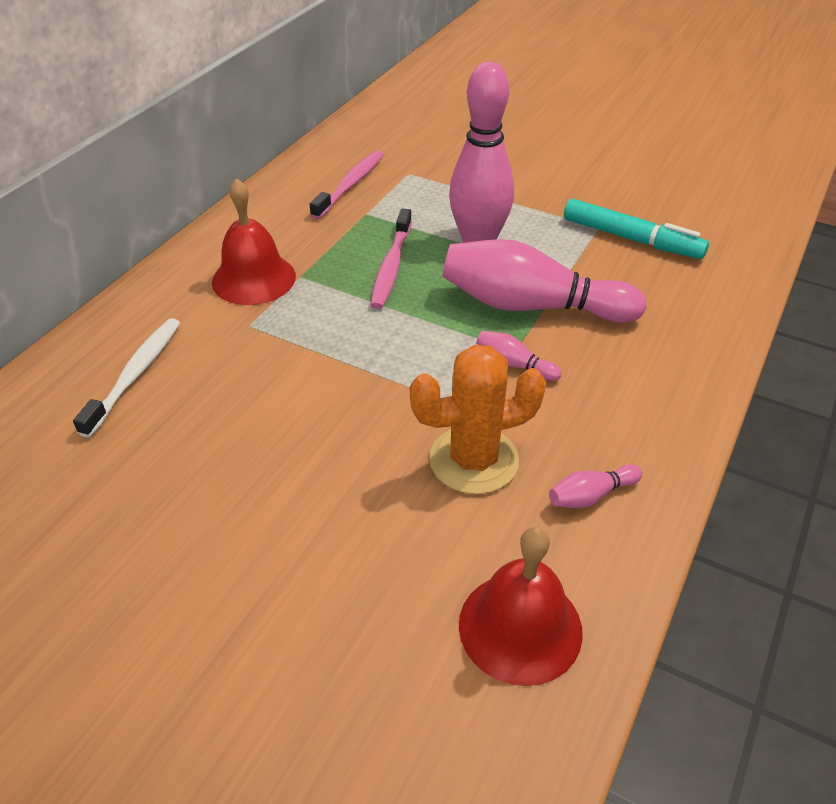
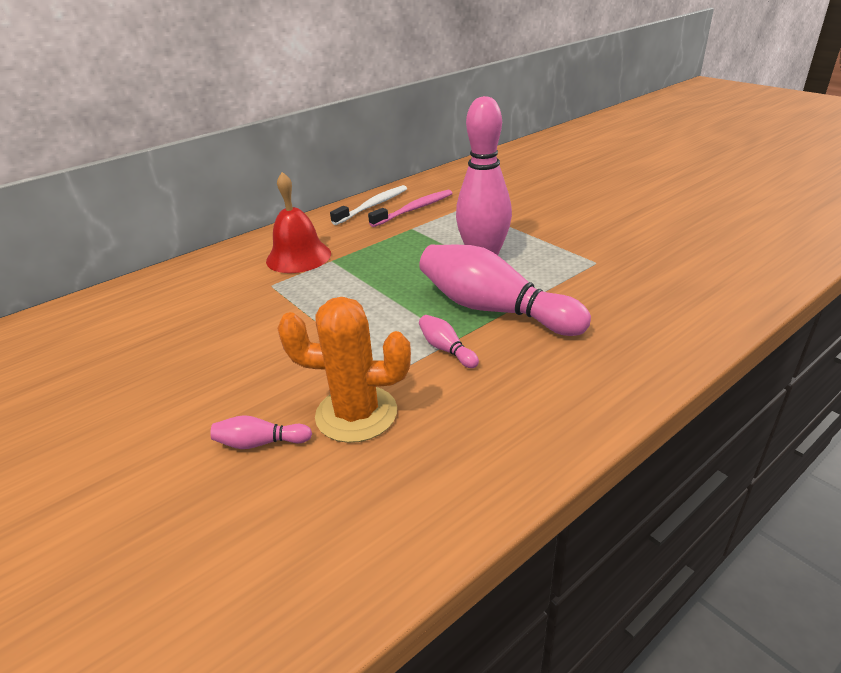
camera: 25 degrees right, 10 degrees down
white toothbrush [73,318,180,438] -> white toothbrush moved to [330,185,407,225]
pink toothbrush [370,208,412,309] -> none
red bell [459,527,583,686] -> none
pink bowling pin [549,465,642,508] -> pink bowling pin moved to [210,415,312,449]
turquoise marker [564,199,709,259] -> none

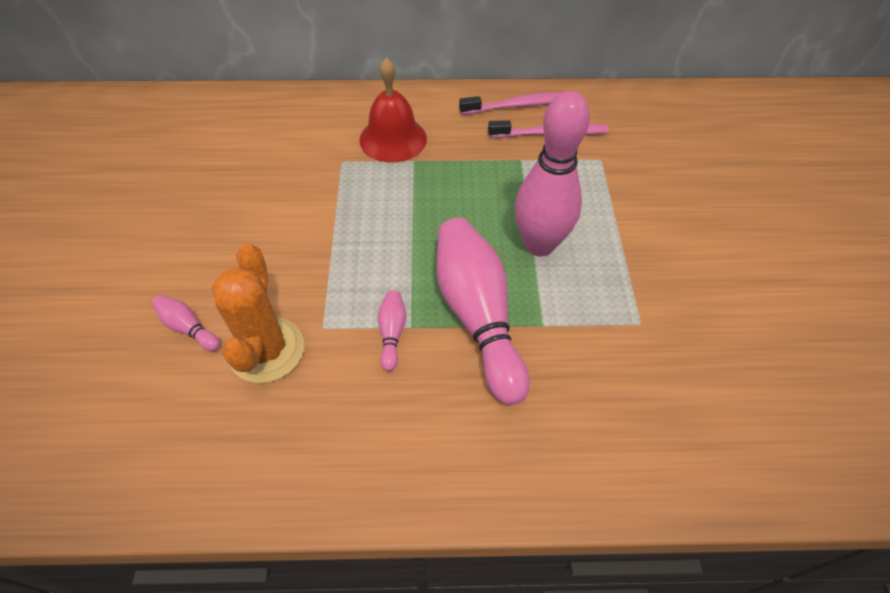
camera: 35 degrees right, 20 degrees up
orange cactus [277,297,411,443] -> orange cactus turned 45 degrees clockwise [212,244,304,383]
white toothbrush [330,185,407,225] -> pink toothbrush [459,92,562,115]

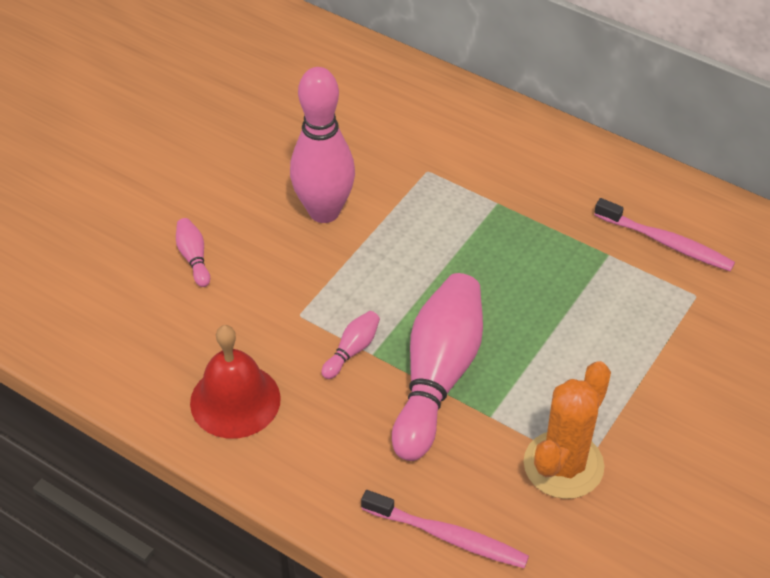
camera: 35 degrees right, 5 degrees down
orange cactus [212,244,304,383] -> orange cactus moved to [524,361,611,499]
red bell [359,57,427,163] -> red bell moved to [190,325,281,439]
pink toothbrush [459,92,562,115] -> pink toothbrush moved to [361,490,529,568]
pink bowling pin [515,91,590,256] -> pink bowling pin moved to [290,67,355,223]

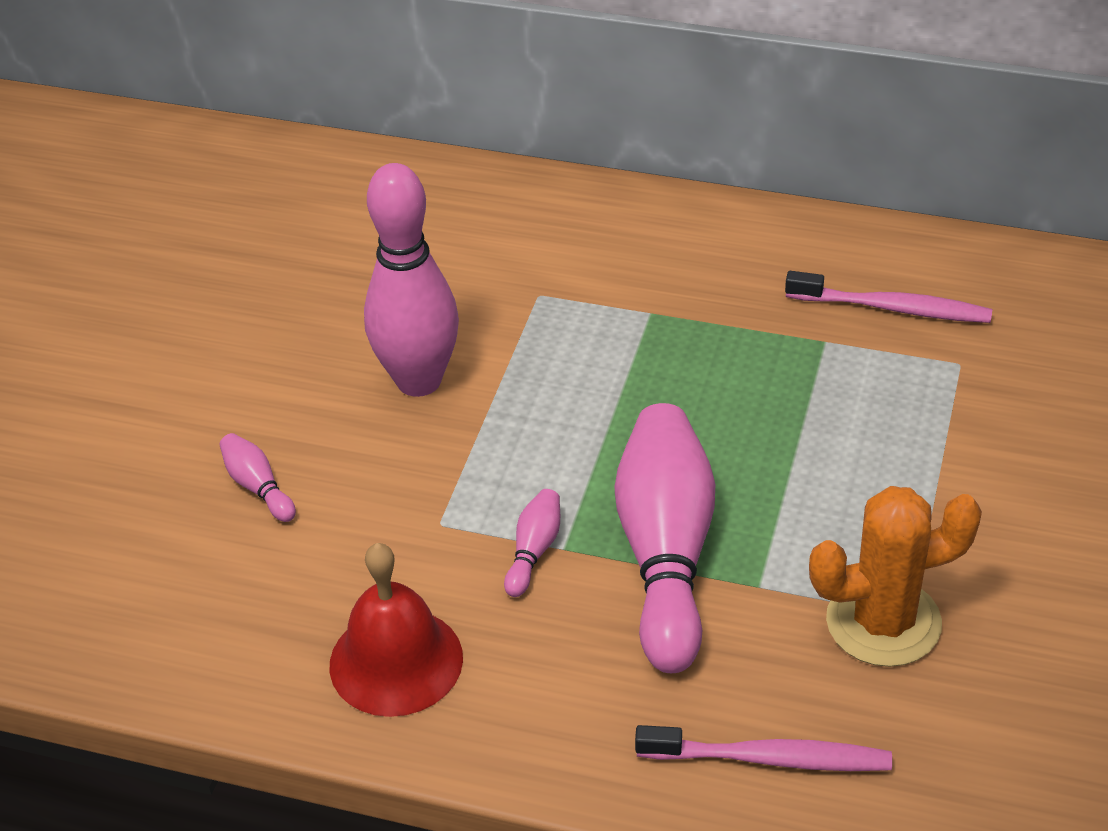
camera: 15 degrees left, 5 degrees down
orange cactus [524,361,611,499] -> orange cactus turned 60 degrees clockwise [809,486,982,667]

